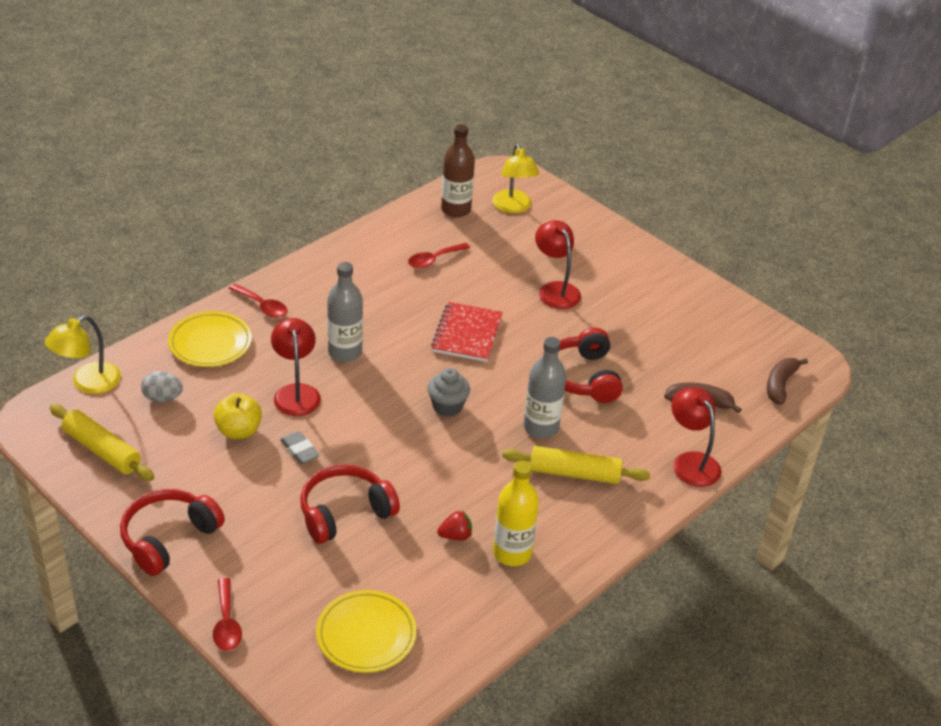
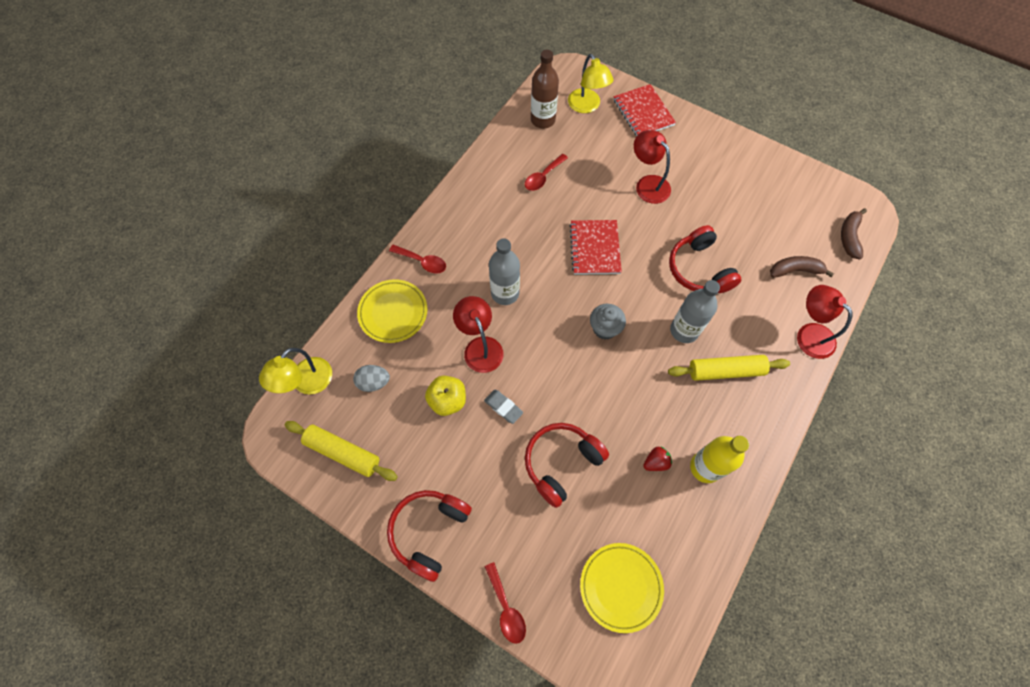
camera: 10 degrees left, 25 degrees up
none -> red notebook [614,84,676,136]

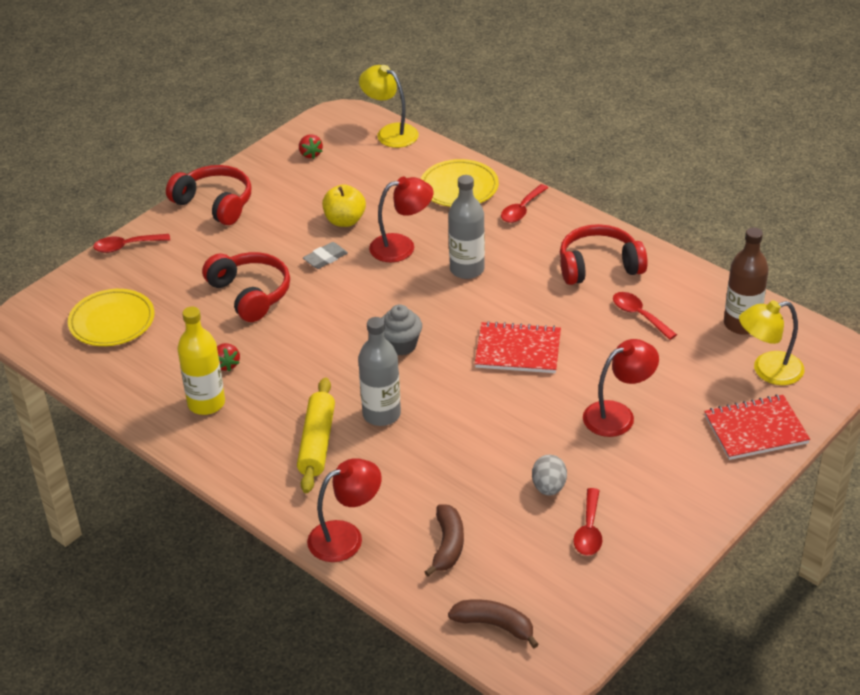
camera: 100 degrees right, 25 degrees down
yellow rolling pin [285,421,398,481] -> red strawberry [299,134,323,159]
grey egg [353,365,390,392] -> grey egg moved to [532,455,567,496]
red headphones [669,225,741,293] -> red headphones moved to [560,224,648,285]
none -> red spoon [574,488,602,556]

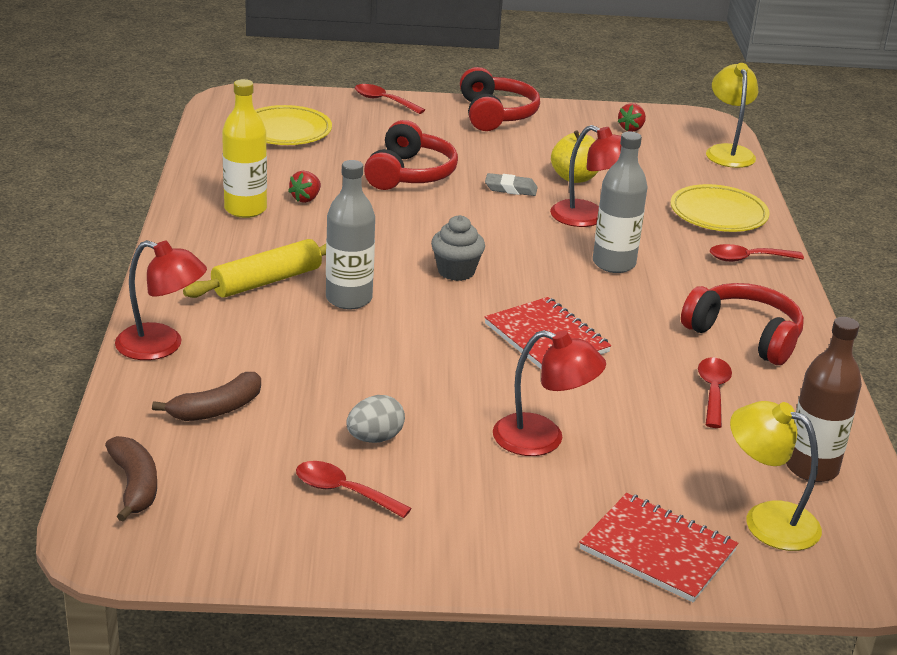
camera: 45 degrees right, 10 degrees down
red spoon [574,488,602,556] -> red spoon turned 60 degrees clockwise [296,461,412,518]

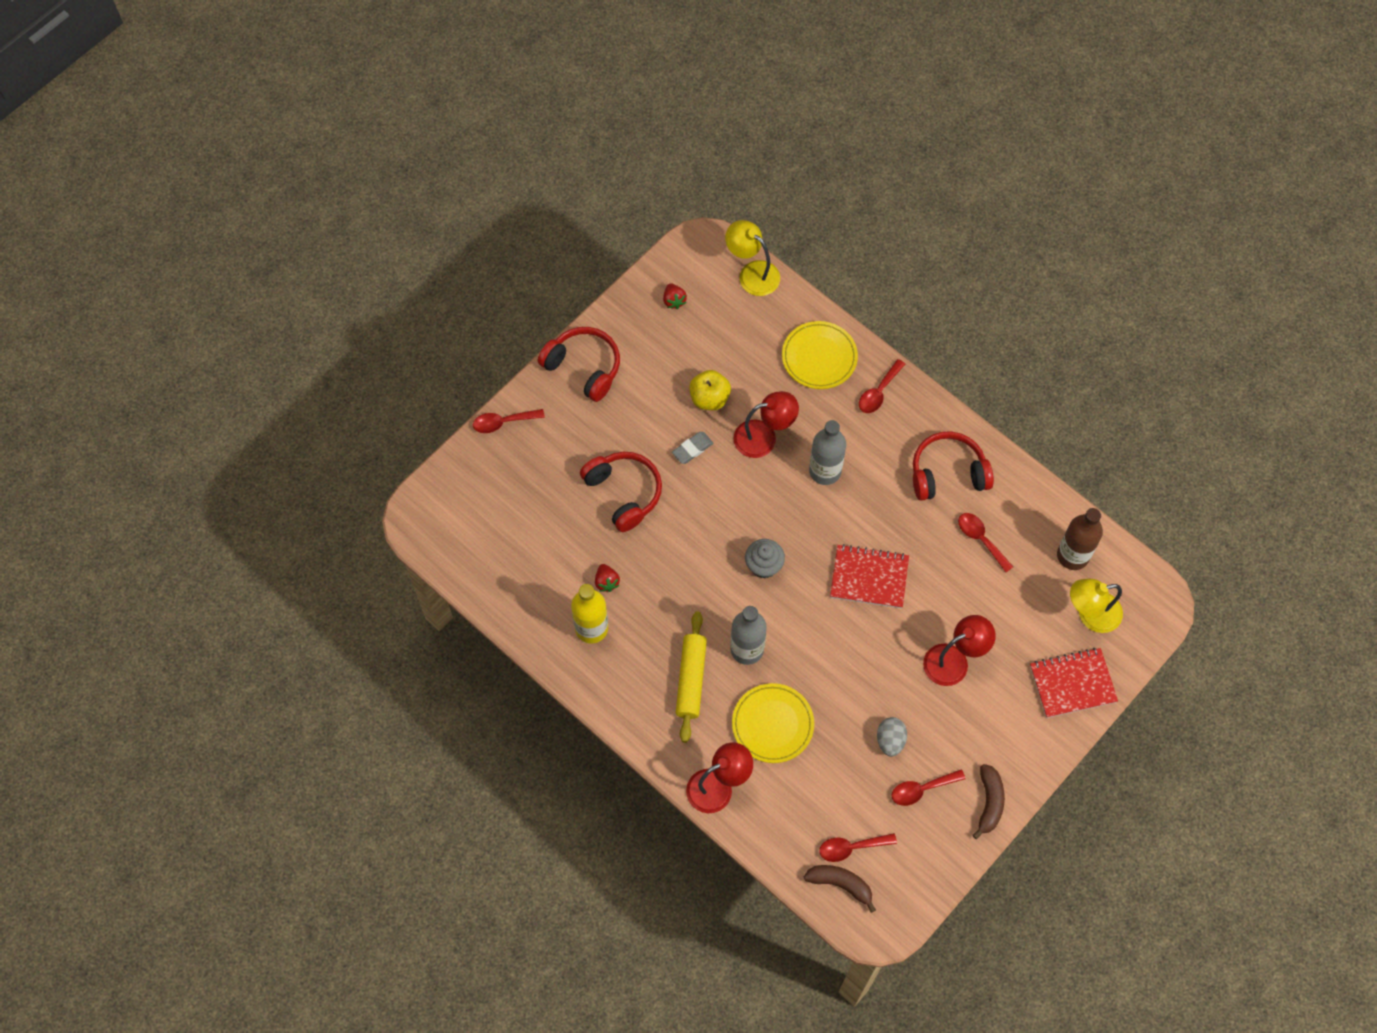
camera: 45 degrees left, 35 degrees up
brown banana [152,372,261,421] -> brown banana moved to [973,764,1005,839]
yellow plate [255,105,332,145] -> yellow plate moved to [732,683,814,763]
none -> red spoon [819,833,897,862]

